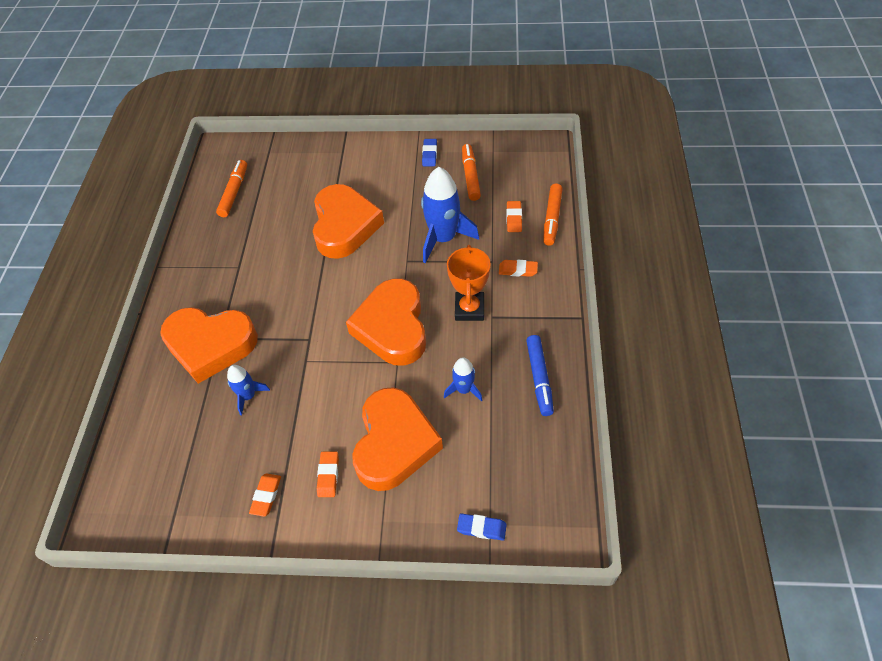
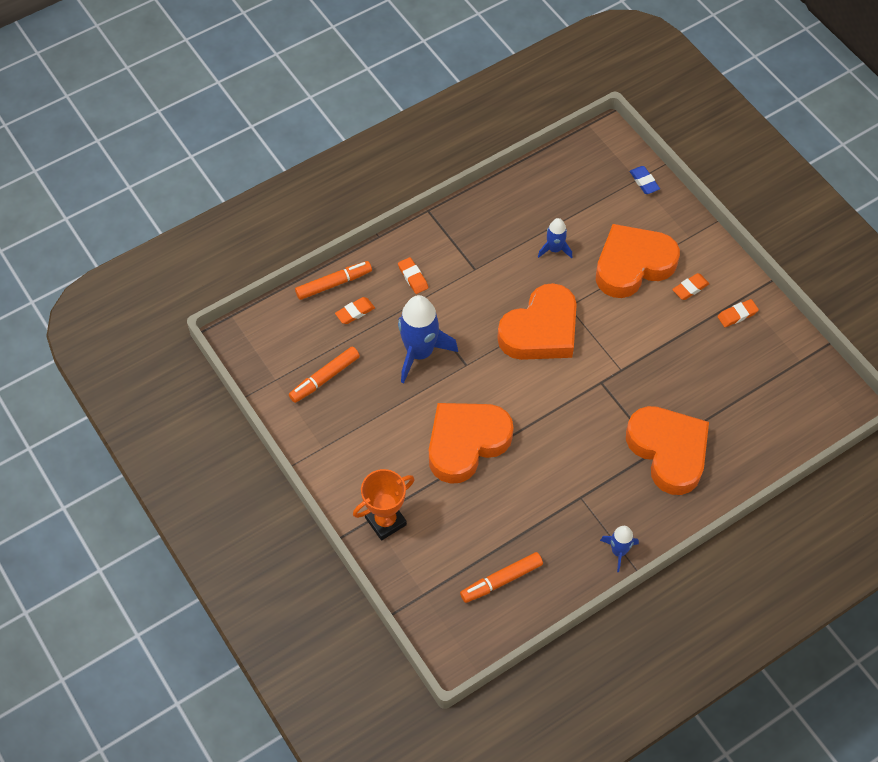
camera: 130 degrees left, 5 degrees up
blue rocket [227,365,270,415] -> blue rocket moved to [600,526,639,572]
blue eraser [422,139,437,166] -> none
orange trophy [447,245,491,321] -> orange trophy moved to [353,469,415,540]
blue marker [526,335,554,416] -> none

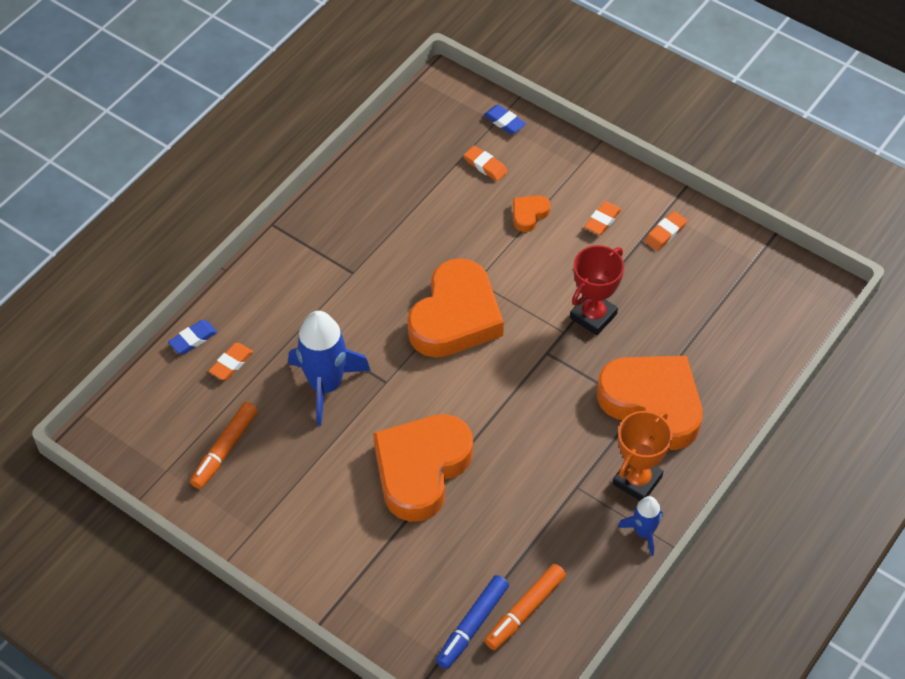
camera: 20 degrees left, 5 degrees down
orange marker [295,261,372,300] -> blue eraser [168,320,217,354]
orange trophy [353,469,415,540] -> orange trophy moved to [613,411,672,501]
orange eraser [398,257,428,294] -> orange eraser moved to [464,146,508,181]
blue rocket [538,218,572,258] -> none
orange heart [596,224,680,298] -> orange heart [513,195,550,232], size x0.42
none -> blue marker [436,575,509,669]
none -> red trophy [570,245,624,335]

